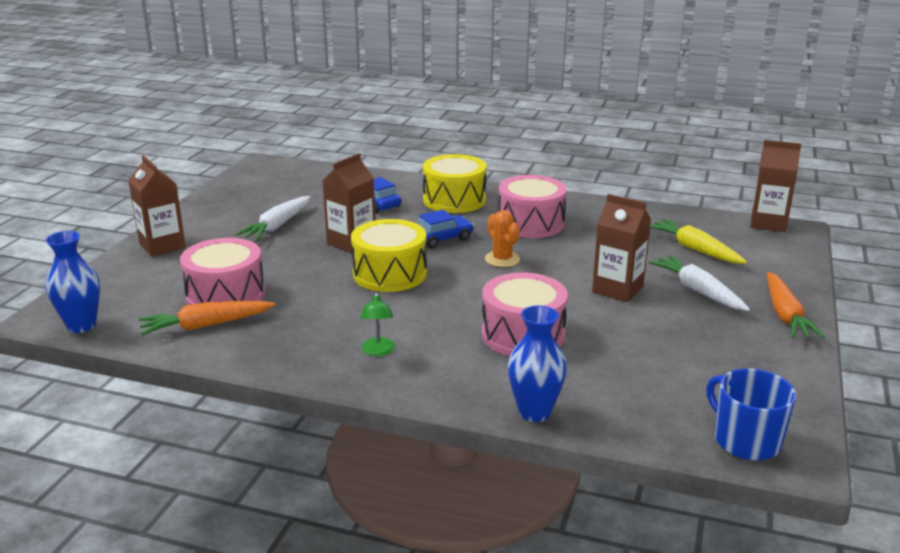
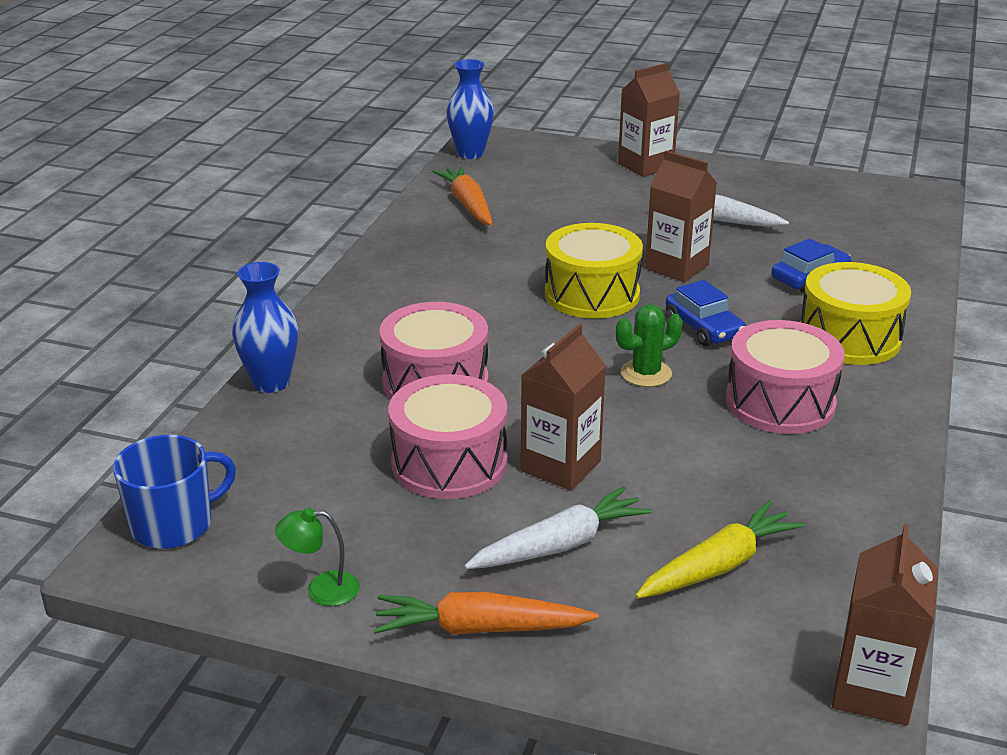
camera: 90 degrees right, 5 degrees up
pink drum [180,238,265,305] -> pink drum moved to [388,374,508,499]
green lamp [361,292,395,356] -> green lamp moved to [275,508,360,606]
orange cactus [485,210,520,267] -> green cactus [616,304,683,387]

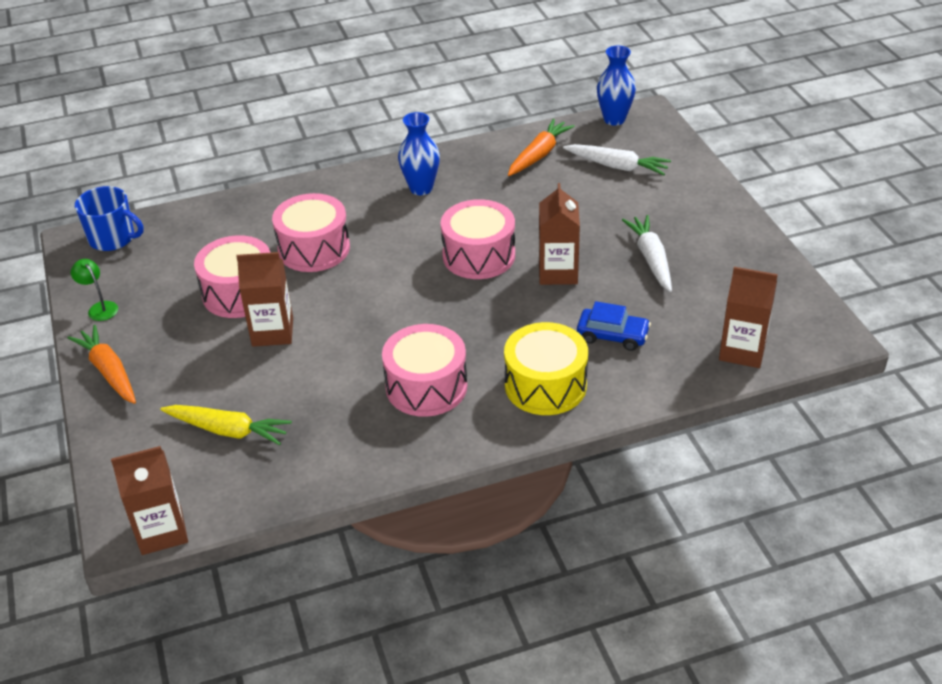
camera: 55 degrees right, 10 degrees up
blue vase [232,262,298,393] -> blue vase moved to [398,112,440,195]
white carrot [464,486,652,569] -> white carrot moved to [563,144,671,175]
yellow drum [545,223,643,319] -> pink drum [441,199,515,279]
green cactus [616,304,683,387] -> none
brown carton [618,63,680,177] -> brown carton moved to [719,267,778,368]
blue car [666,280,746,346] -> none

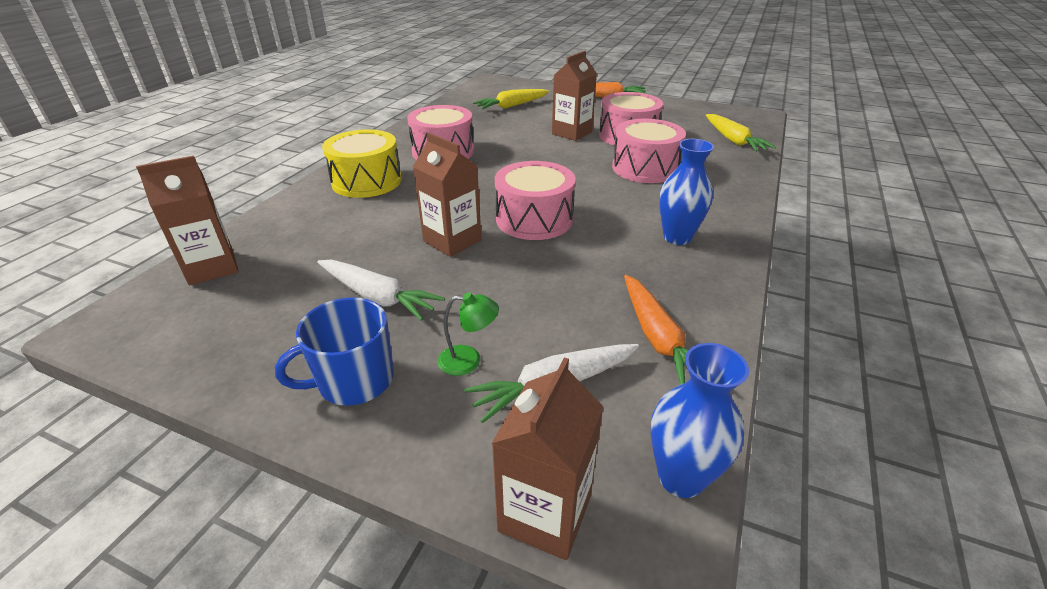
camera: 130 degrees right, 5 degrees down
green lamp [71,259,118,321] -> green lamp moved to [438,293,499,376]
blue mug [75,186,144,251] -> blue mug moved to [275,297,394,406]
brown carton [111,446,188,555] -> brown carton moved to [491,357,603,560]
blue car [577,301,651,351] -> none
none -> yellow carrot [706,114,776,152]

